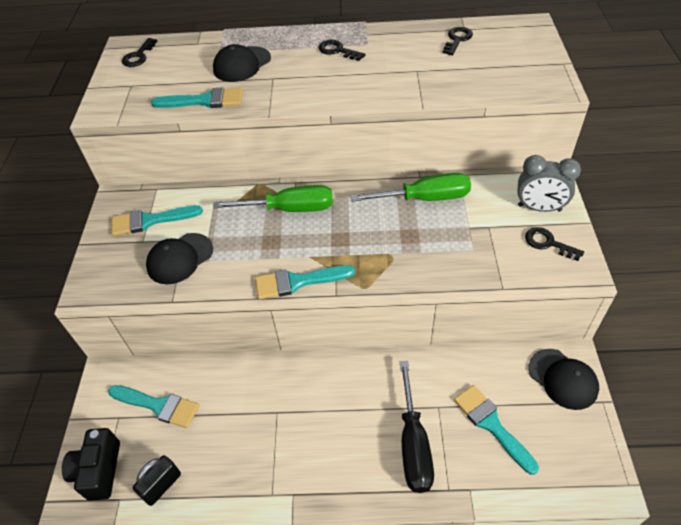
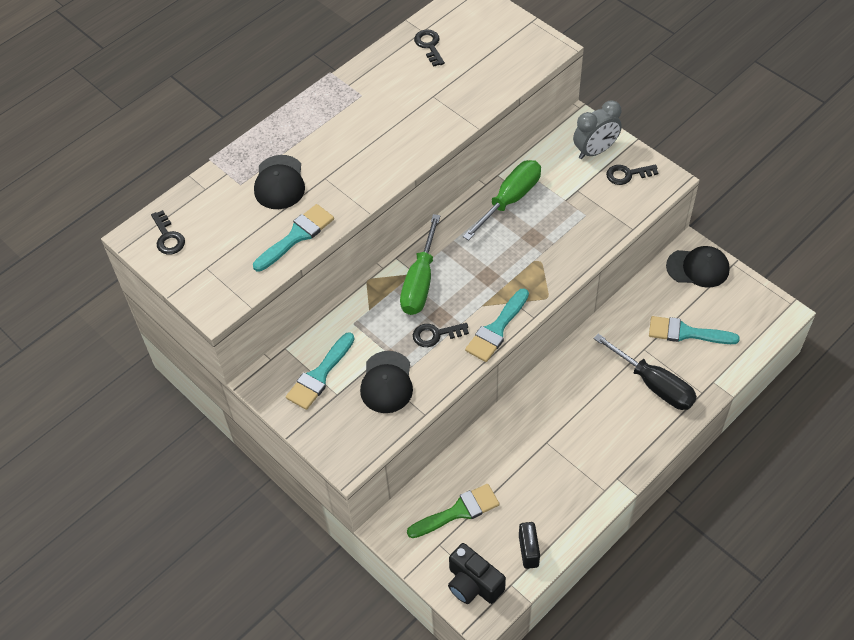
camera: 45 degrees left, 5 degrees up
turquoise brush [108,385,199,428] -> green brush [407,484,500,538]
green screwdriver [213,185,333,212] -> green screwdriver turned 150 degrees clockwise [400,214,440,315]
black key [319,40,365,61] -> black key moved to [413,323,469,347]

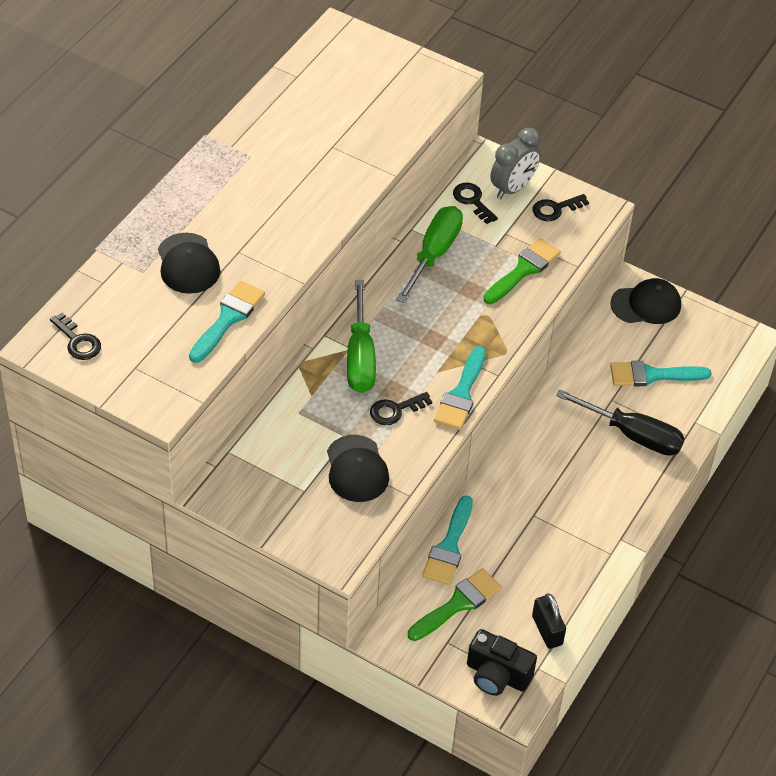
camera: 20 degrees left, 5 degrees down
turquoise brush [286,332,355,410] -> turquoise brush moved to [422,496,473,585]
black key [414,30,445,66] -> black key moved to [453,183,498,224]
none -> green brush [483,238,561,304]

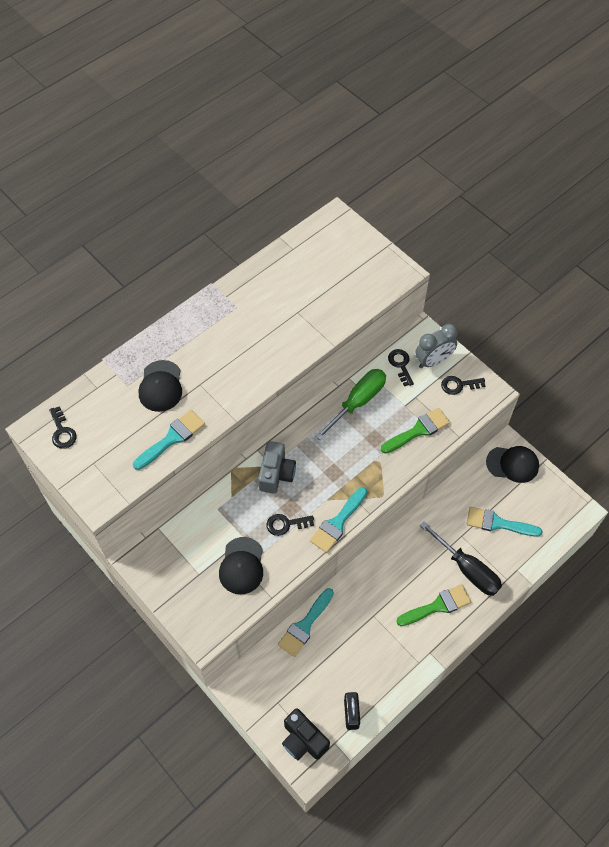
camera: 20 degrees right, 10 degrees up
green screwdriver [347,280,376,393] -> grey camera [258,441,296,494]
green brush [408,568,502,641] -> green brush moved to [396,584,471,626]

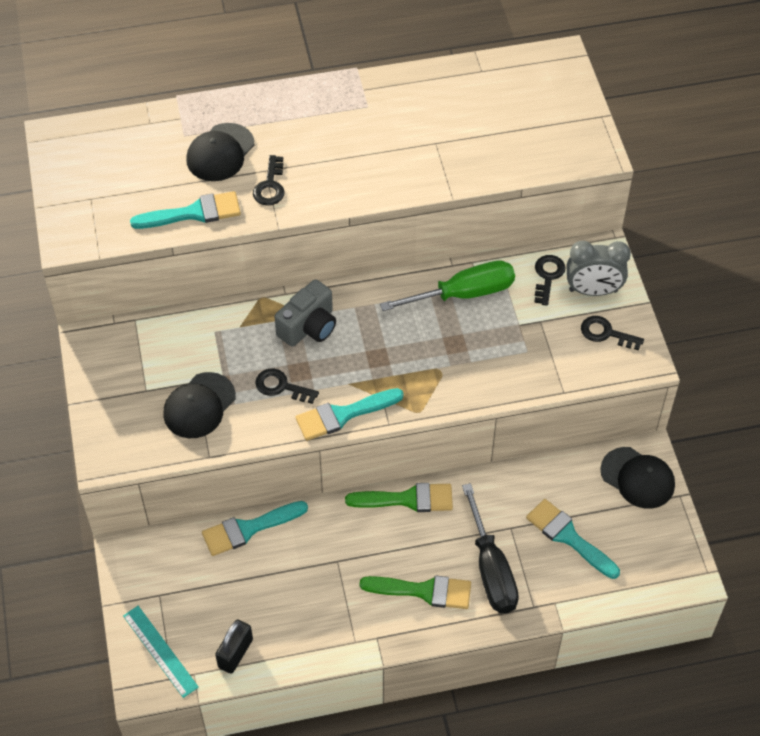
camera: 30 degrees right, 5 degrees down
black key [49,406,77,449] -> black key moved to [253,155,285,206]
black camera [282,708,330,760] -> turquoise ruler [123,606,199,698]
green brush [381,408,450,454] -> green brush moved to [345,483,453,512]

